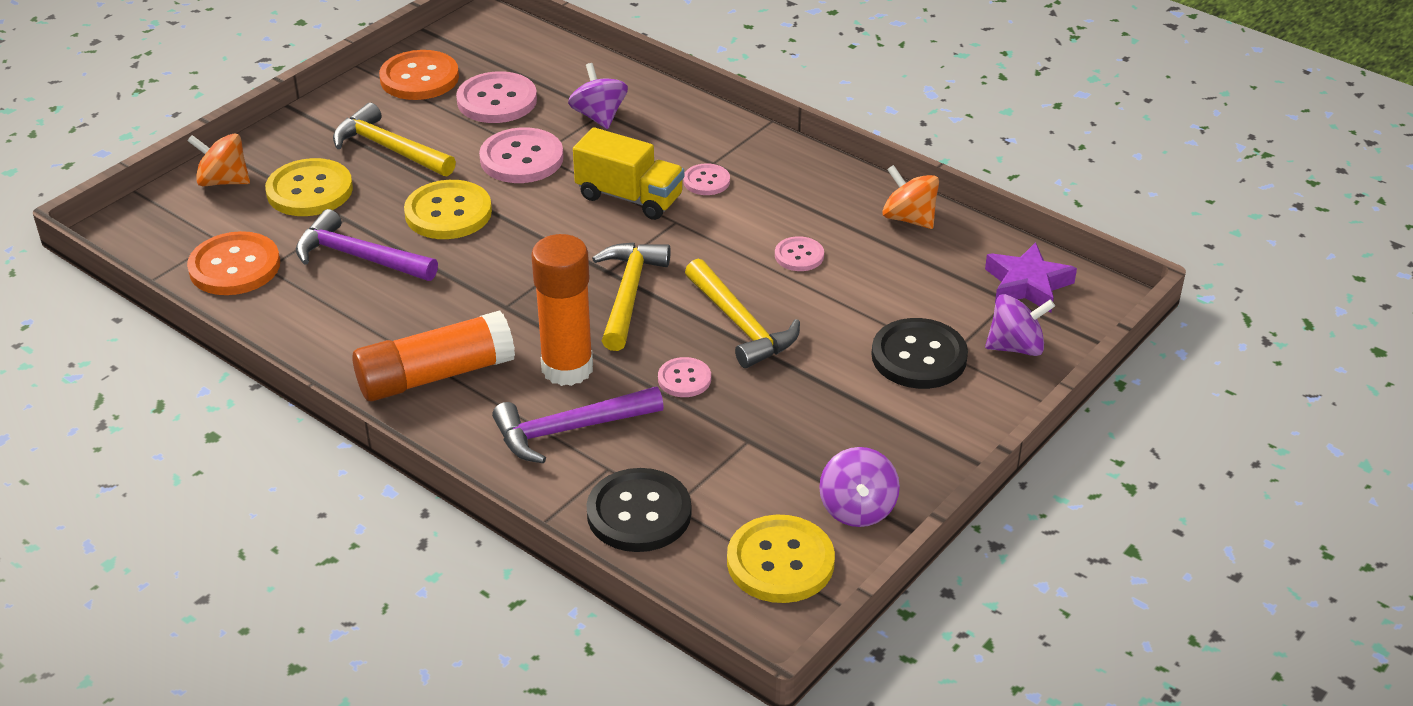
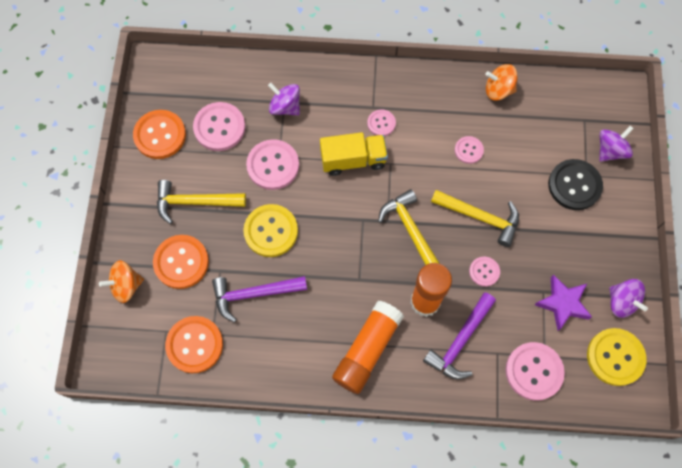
camera: 35 degrees left, 30 degrees up
yellow button [265,158,353,216] -> orange button [153,235,209,289]
black button [586,468,691,552] -> pink button [506,342,565,401]
purple star [985,242,1077,313] -> purple star moved to [535,275,592,331]

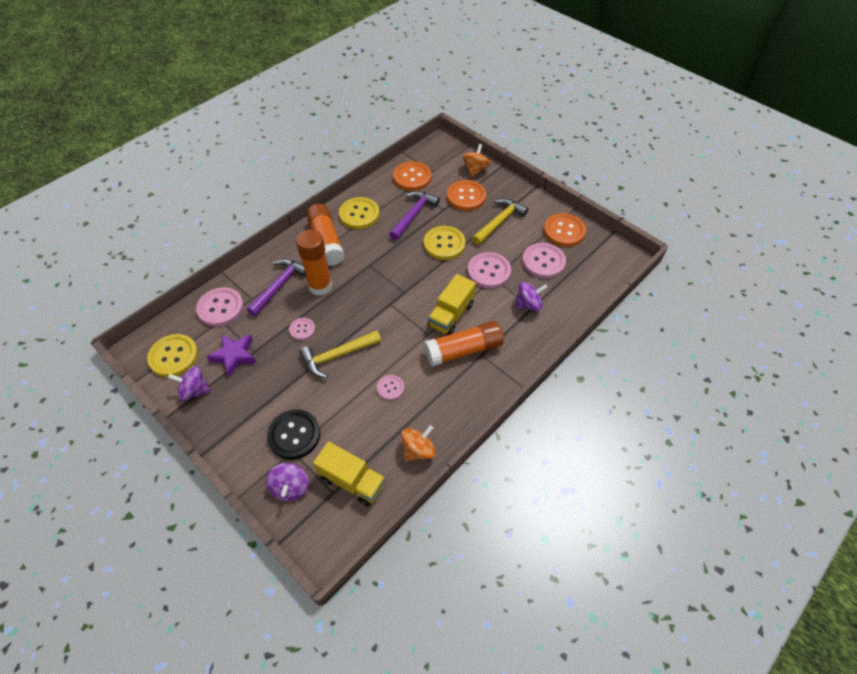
camera: 130 degrees right, 15 degrees down
pink button [367,109,396,136] -> orange glue stick [424,321,504,367]
yellow hammer [378,189,440,265] -> none
purple hammer [423,292,496,379] -> purple hammer turned 45 degrees clockwise [247,259,306,316]
none -> yellow truck [313,441,386,506]
none -> yellow button [339,197,379,229]

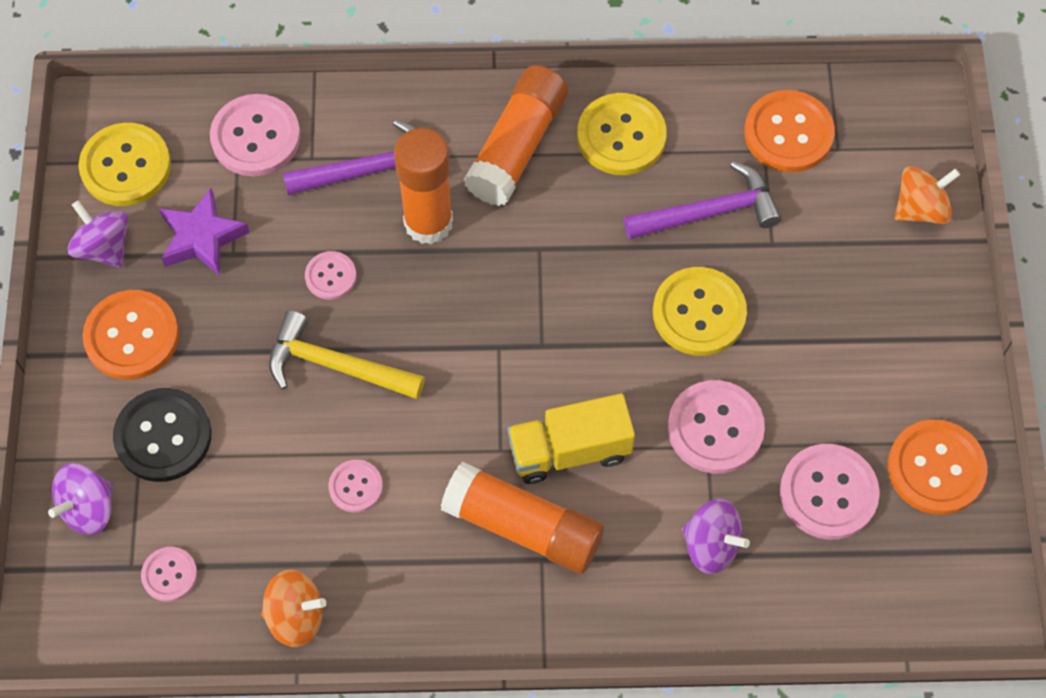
camera: 45 degrees right, 10 degrees up
yellow truck [313,441,386,506] -> pink button [141,547,197,602]
orange button [447,180,486,211] -> orange button moved to [82,290,179,380]
yellow hammer [472,198,528,245] -> none

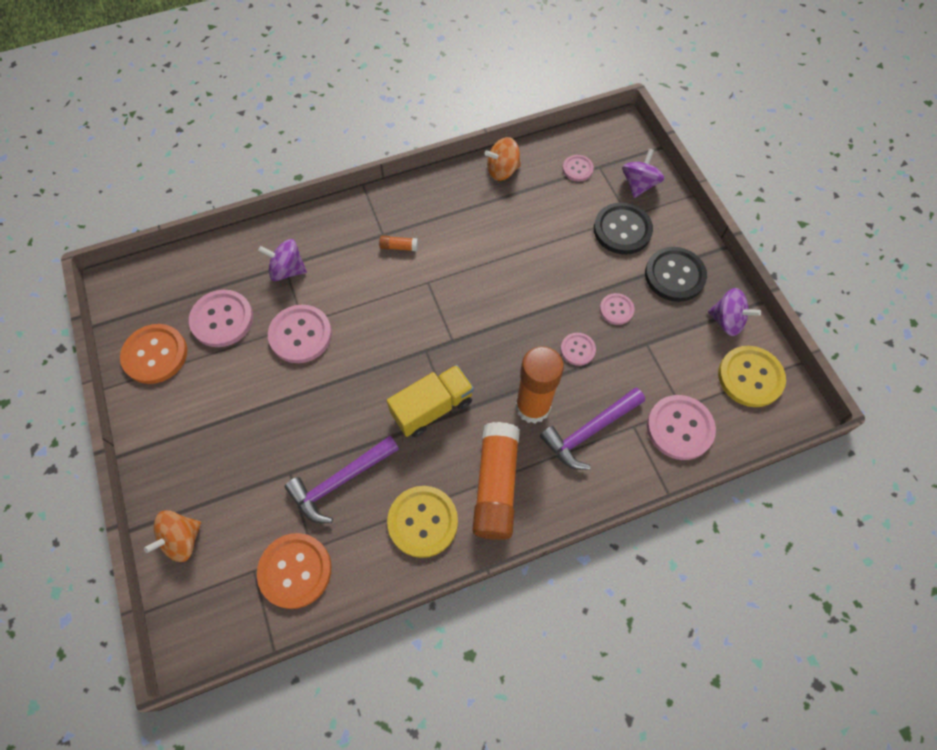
camera: 160 degrees right, 0 degrees up
orange button [82,290,179,380] -> black button [645,247,707,302]
purple star [159,188,250,276] -> none
yellow hammer [269,310,425,399] -> none
pink button [329,460,383,513] -> pink button moved to [600,293,634,325]
orange glue stick [441,462,604,574] -> orange glue stick [379,235,418,251], size x0.40
yellow truck [507,393,635,484] -> yellow truck moved to [387,365,474,437]
yellow button [653,267,747,356] -> none

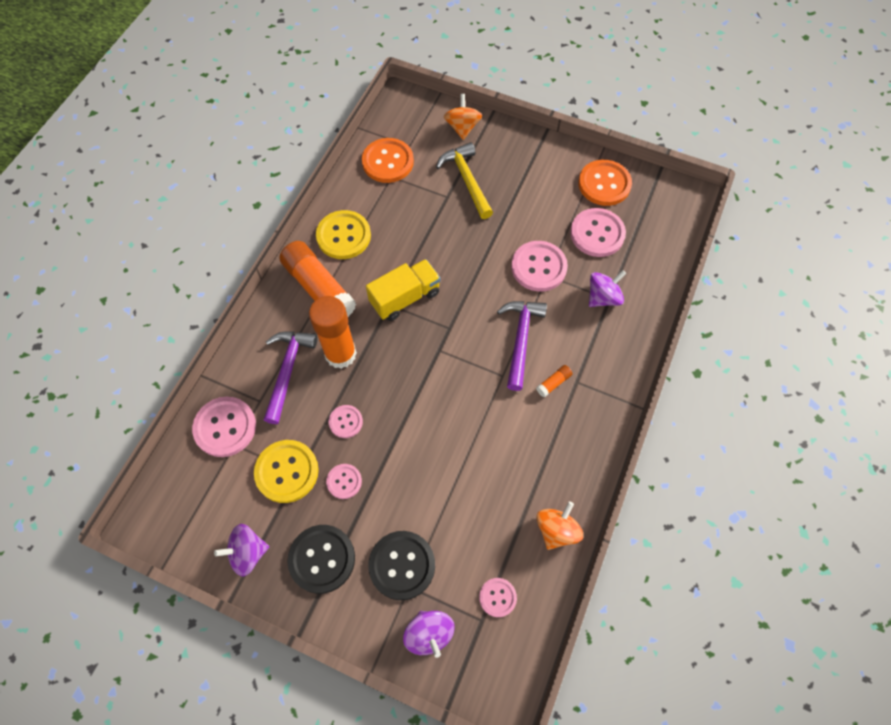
camera: 135 degrees right, 0 degrees up
purple hammer [285,436,399,523] -> purple hammer moved to [497,301,547,391]
yellow truck [387,365,474,437] -> yellow truck turned 135 degrees counterclockwise [366,259,441,321]
yellow button [718,346,786,407] -> yellow button moved to [254,440,319,503]
none -> yellow hammer [436,142,493,219]

